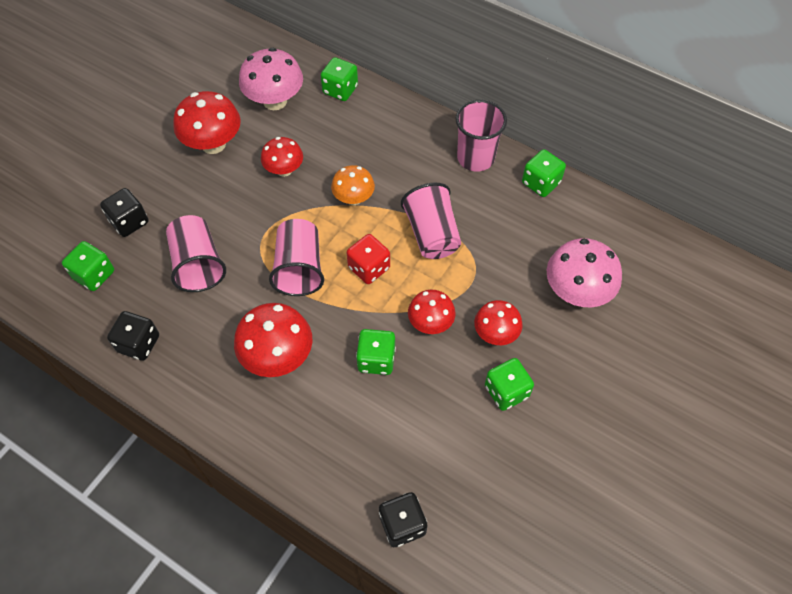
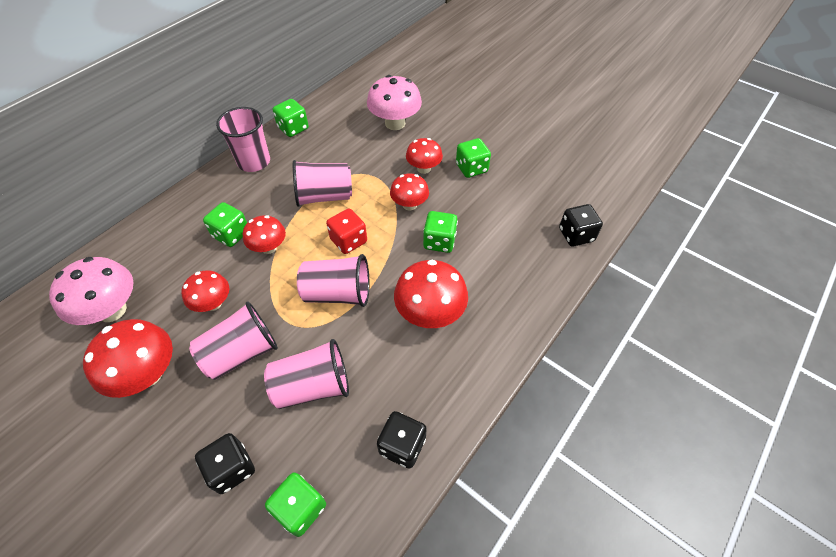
camera: 85 degrees left, 5 degrees down
green dice [320,57,358,101] -> green dice moved to [203,202,247,247]
orange mushroom [331,165,375,205] -> red mushroom [243,215,286,254]
none -> pink cup [189,301,278,380]

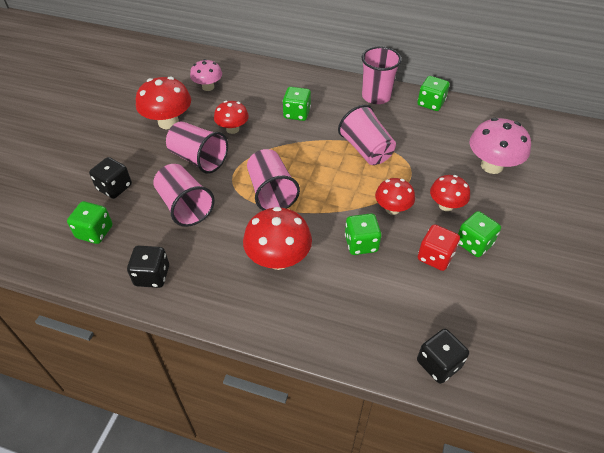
camera: 70 degrees right, 5 degrees down
pink mushroom [49,257,133,325] -> pink mushroom [190,59,222,91], size x0.63
red mushroom [243,215,286,254] -> none
red dice [326,208,367,254] -> red dice moved to [418,224,460,271]

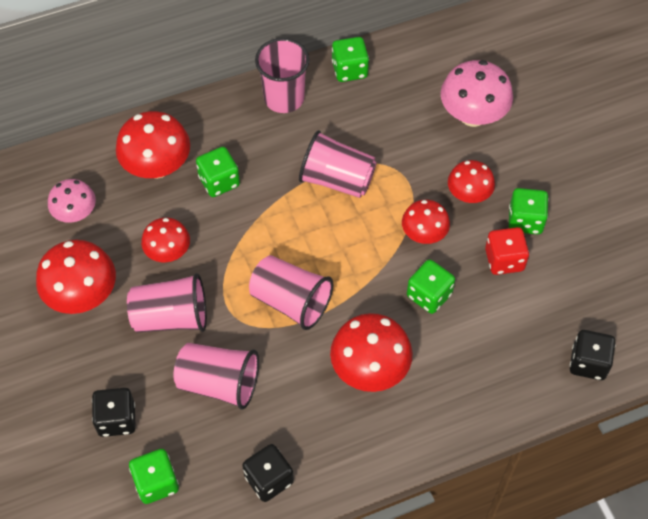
camera: 40 degrees left, 10 degrees up
none -> red mushroom [116,111,190,179]

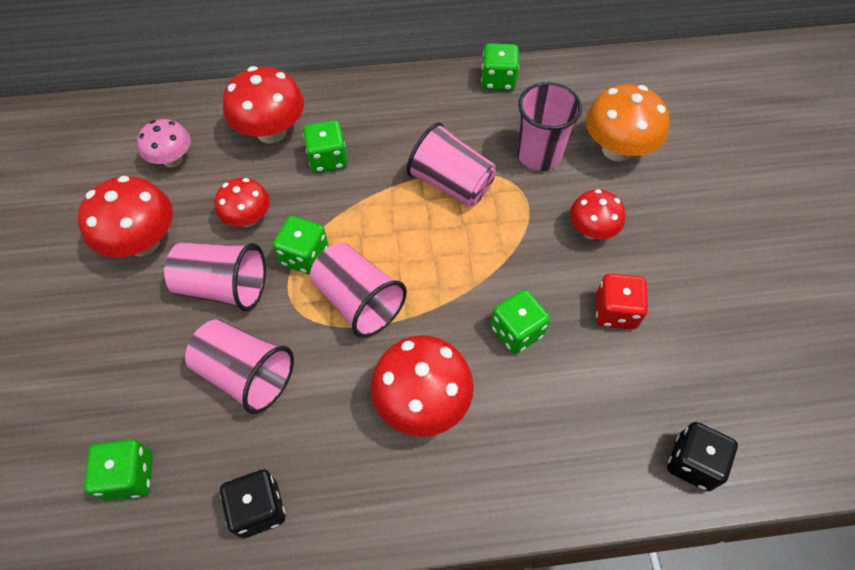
camera: 15 degrees right, 0 degrees up
black dice [92,388,136,437] -> none
pink cup [255,38,309,113] -> pink cup moved to [517,82,582,171]
red mushroom [402,200,450,244] -> none
pink mushroom [441,60,513,127] -> orange mushroom [586,84,670,162]
green dice [509,188,549,234] -> green dice moved to [273,216,328,275]

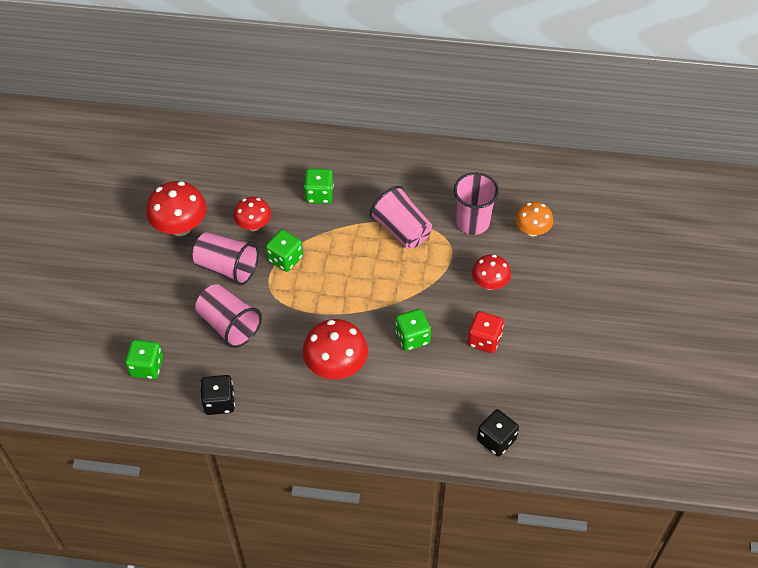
camera: 15 degrees right, 5 degrees down
pink mushroom [137,119,191,167] -> none
red mushroom [223,66,304,143] -> none
pink cup [310,243,407,338] -> none
green dice [481,43,519,91] -> none
orange mushroom [586,84,670,162] -> orange mushroom [515,202,553,236], size x0.63

